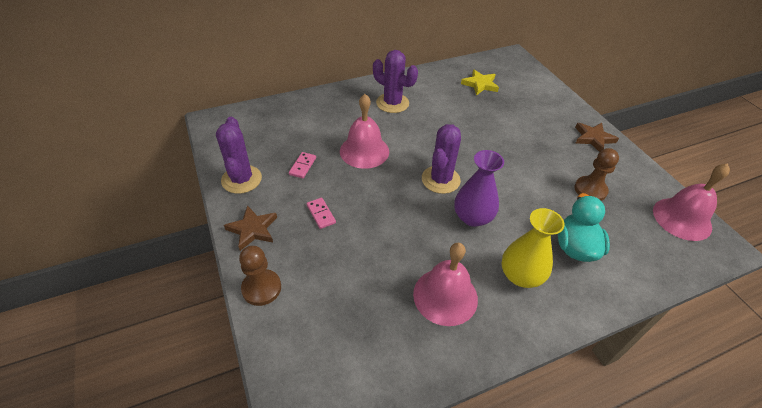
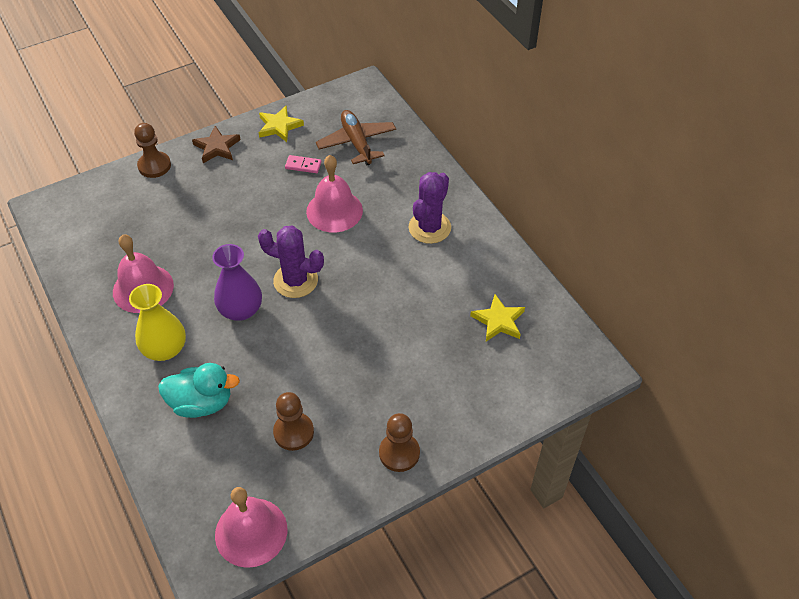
camera: 85 degrees right, 5 degrees up
purple cactus [216,117,262,194] -> yellow star [259,106,304,142]
pink domino [307,198,336,229] -> none
brown star [575,123,619,152] -> brown pawn [379,413,420,472]
none -> brown plane [316,110,396,166]

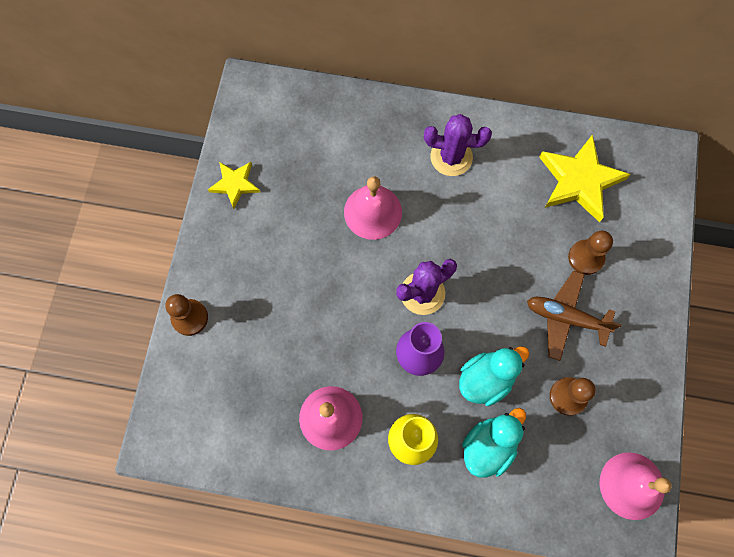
camera: 50 degrees left, 20 degrees up
brown star [192,126,241,163] -> none
pink domino [285,155,322,173] -> none
brown plane [316,110,396,166] -> brown plane moved to [527,271,622,361]
brown pawn [379,413,420,472] -> brown pawn moved to [568,231,613,275]
purple cactus [408,172,451,244] -> purple cactus turned 60 degrees counterclockwise [424,114,492,176]
yellow star [470,294,525,341] -> yellow star [539,134,631,222], size x1.75
none -> turquoise duck [459,346,529,406]

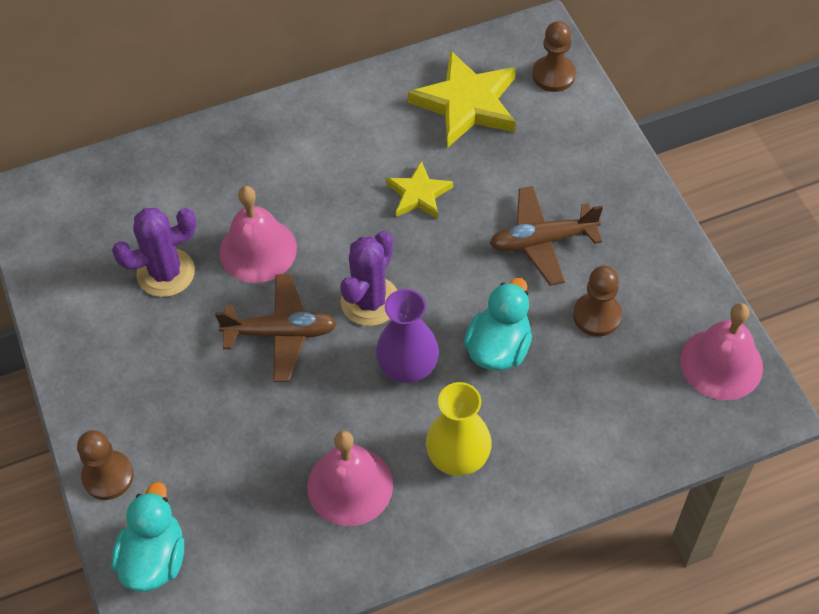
camera: 30 degrees left, 15 degrees down
yellow star [208,162,260,209] -> yellow star moved to [386,161,453,219]
purple cactus [424,114,492,176] -> purple cactus moved to [112,208,197,297]
turquoise duck [462,408,526,478] -> turquoise duck moved to [111,482,184,592]
brown pawn [568,231,613,275] -> brown pawn moved to [533,21,576,92]
none -> brown plane [215,274,337,382]

